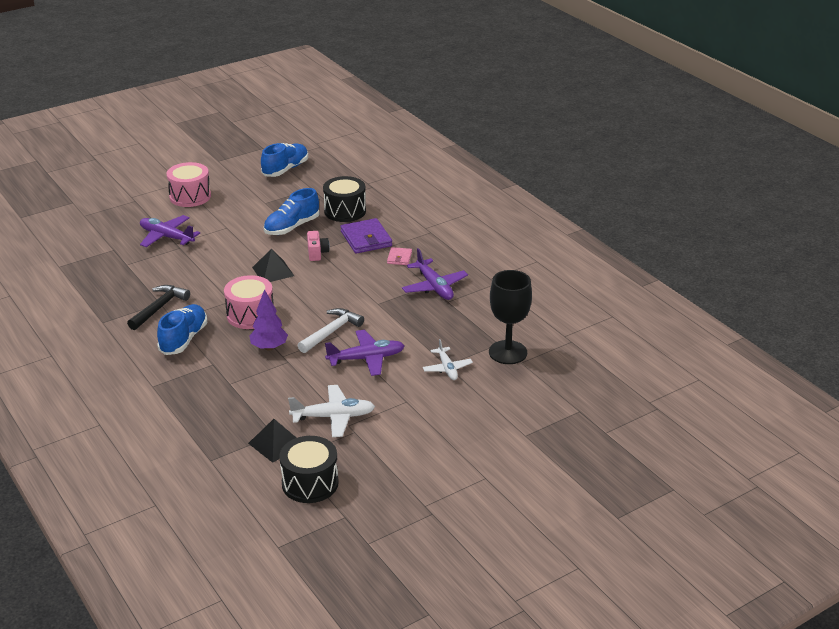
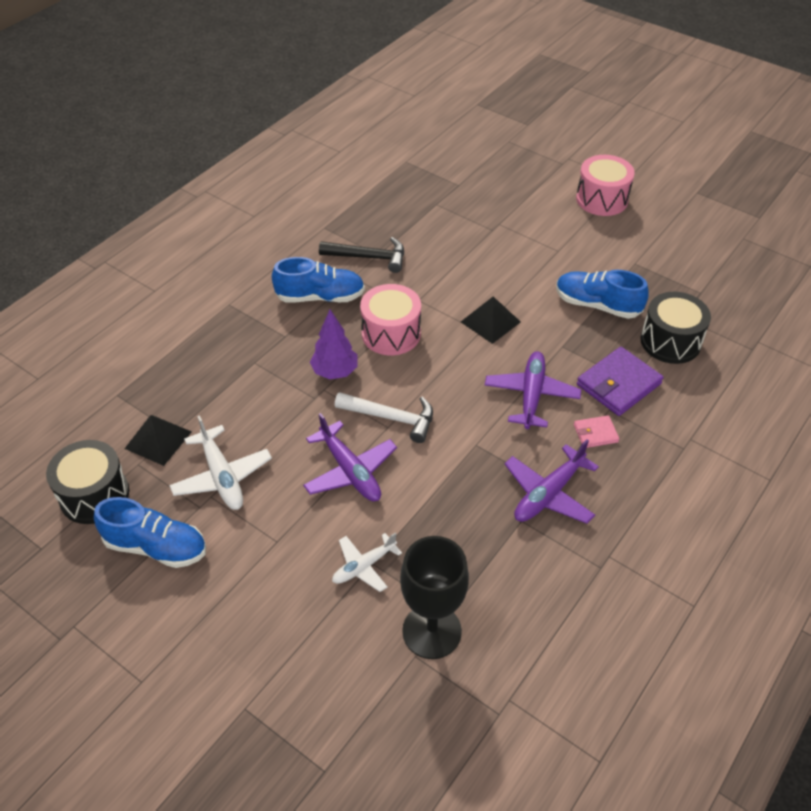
camera: 70 degrees right, 15 degrees up
purple plane [140,215,200,247] -> purple plane moved to [485,351,581,429]
blue shoe [261,143,308,177] -> blue shoe moved to [94,497,206,568]
pink camera [307,231,330,261] -> none

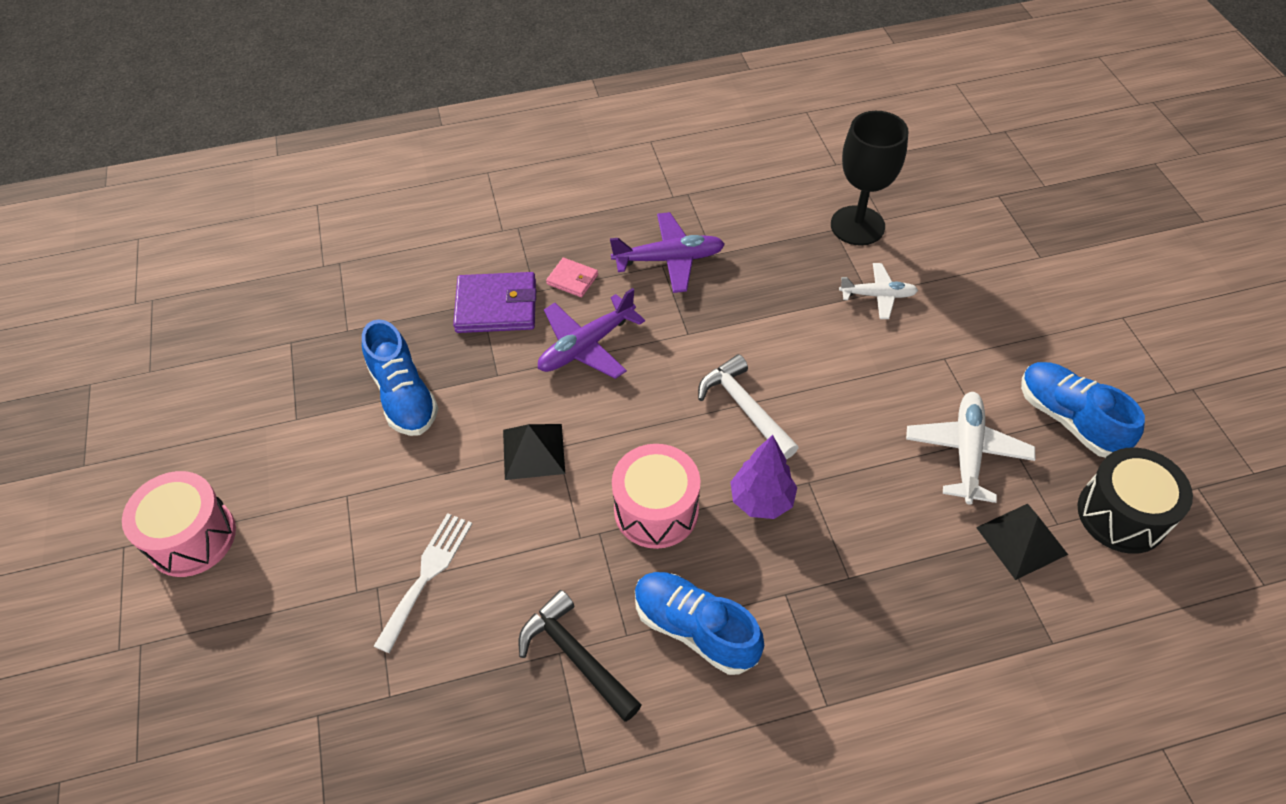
camera: 140 degrees left, 5 degrees up
purple plane [303,413,397,501] -> none
black drum [640,292,711,364] -> none
none -> white fork [374,513,472,653]

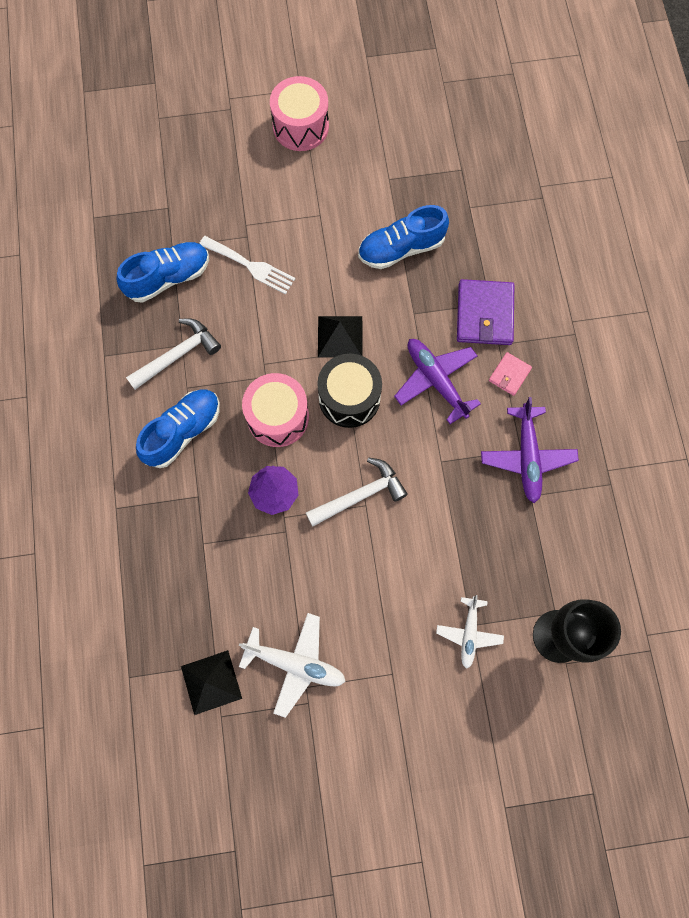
camera: 95 degrees right, 20 degrees up
black hammer [519,590,642,722] -> white hammer [126,318,221,390]
blue shoe [1021,362,1145,458] -> blue shoe moved to [116,242,209,303]
black drum [1078,448,1193,554] -> black drum moved to [317,354,382,428]

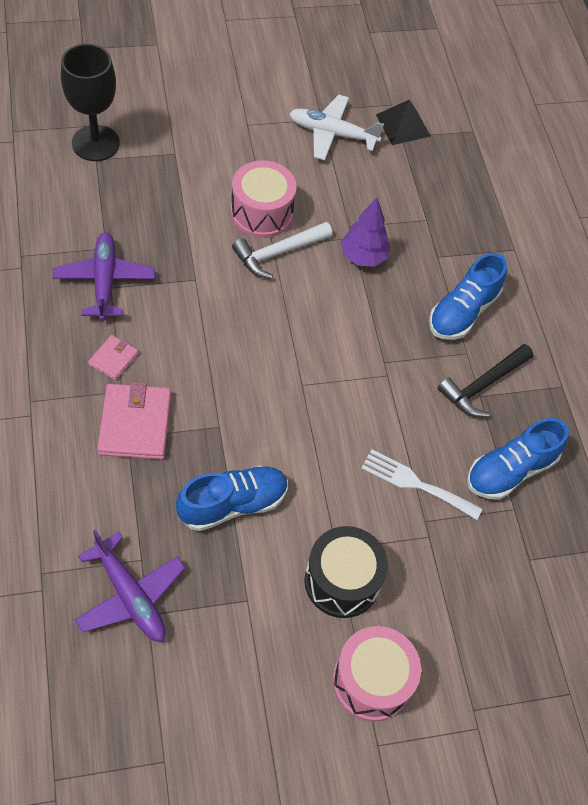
camera: 170 degrees right, 15 degrees down
white hammer [126,318,221,390] -> black hammer [437,344,533,417]
pink drum [242,373,309,447] -> pink drum moved to [231,160,296,238]
black drum [317,354,382,428] -> black drum moved to [305,526,388,618]
black pyramid [318,316,363,357] -> none
purple plane [394,339,481,424] -> purple plane moved to [75,530,185,641]
white plane [436,595,504,669] -> none
purple wallet [457,279,514,345] -> pink wallet [97,382,171,460]

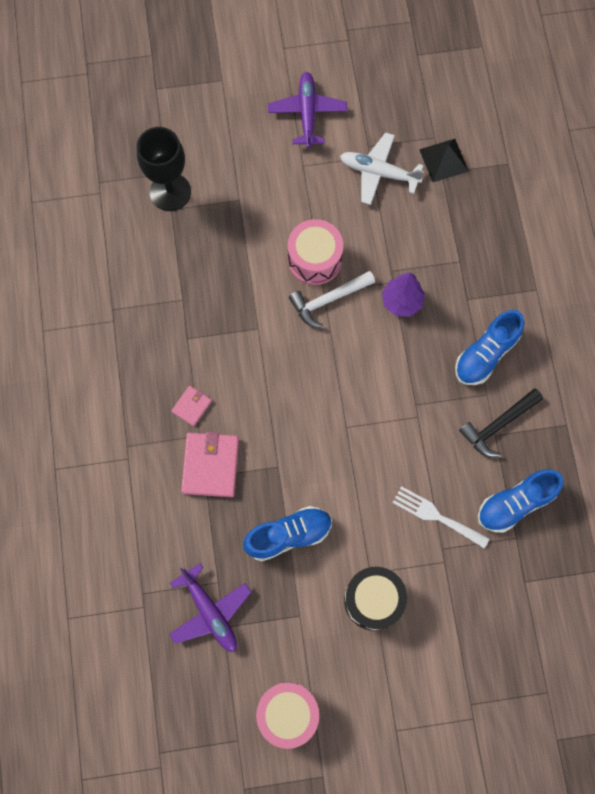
camera: 10 degrees right, 15 degrees up
purple plane [53,232,155,321] -> purple plane moved to [268,72,347,148]
pink drum [333,626,421,722] -> pink drum moved to [256,682,319,749]

